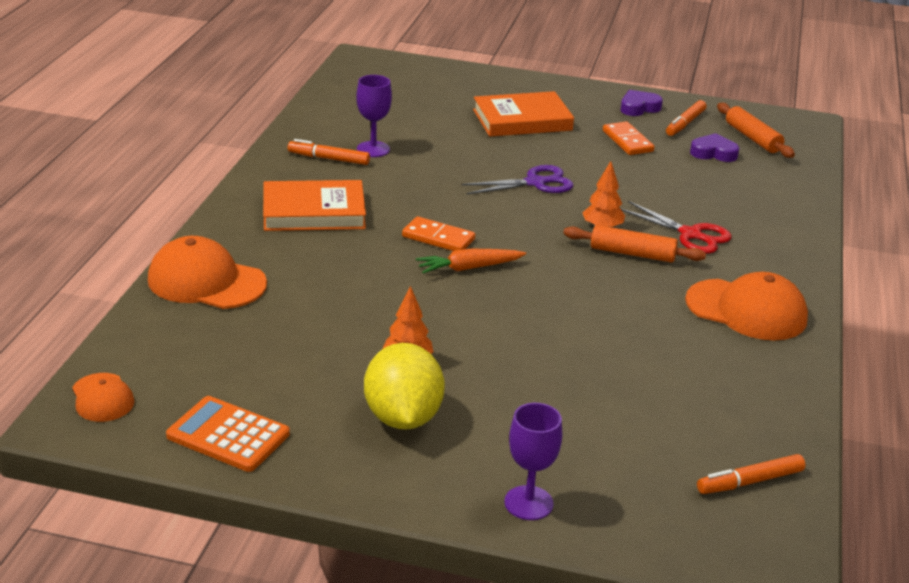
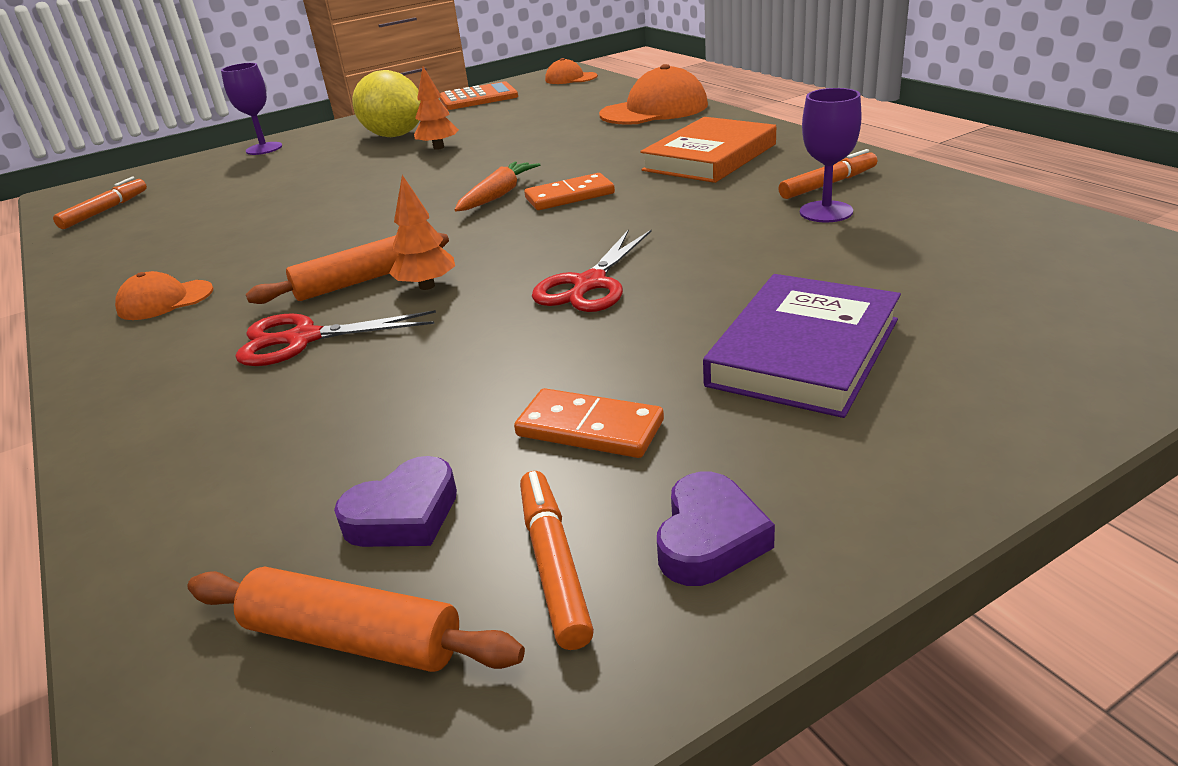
camera: 140 degrees right, 0 degrees up
purple scissors [461,165,573,194] -> red scissors [532,229,651,312]
orange book [473,91,574,137] -> purple book [703,274,901,418]
orange cap [685,272,808,341] -> orange cap [115,271,214,320], size x0.56

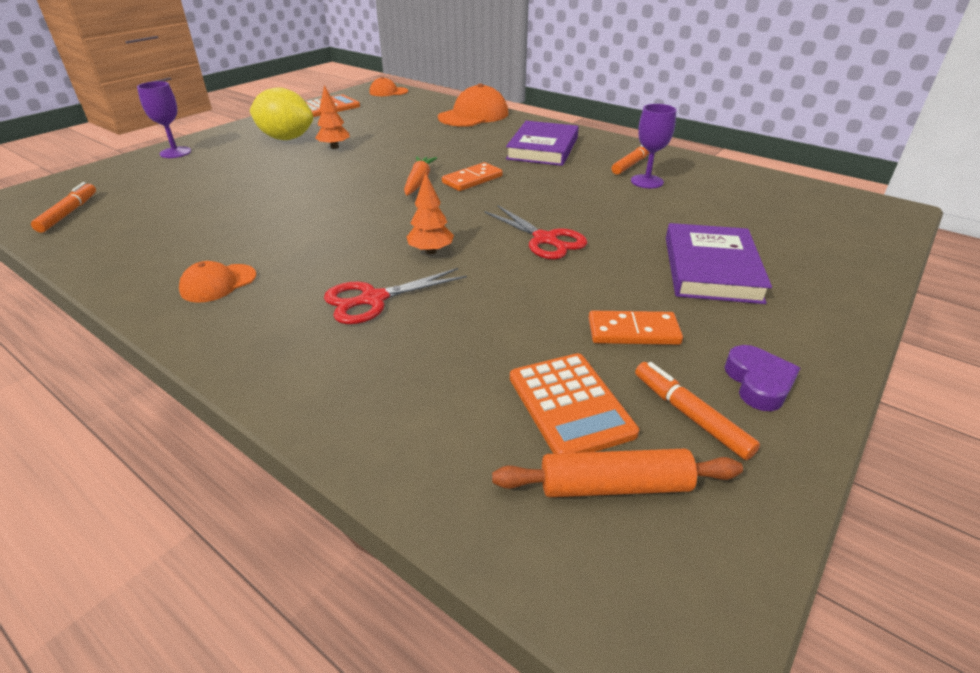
camera: 25 degrees left, 5 degrees up
orange rolling pin [246,233,449,304] -> none
purple heart [334,456,457,547] -> orange calculator [510,353,639,454]
red scissors [532,229,651,312] -> red scissors turned 45 degrees counterclockwise [484,205,587,259]
orange book [640,117,776,183] -> purple book [506,121,579,166]

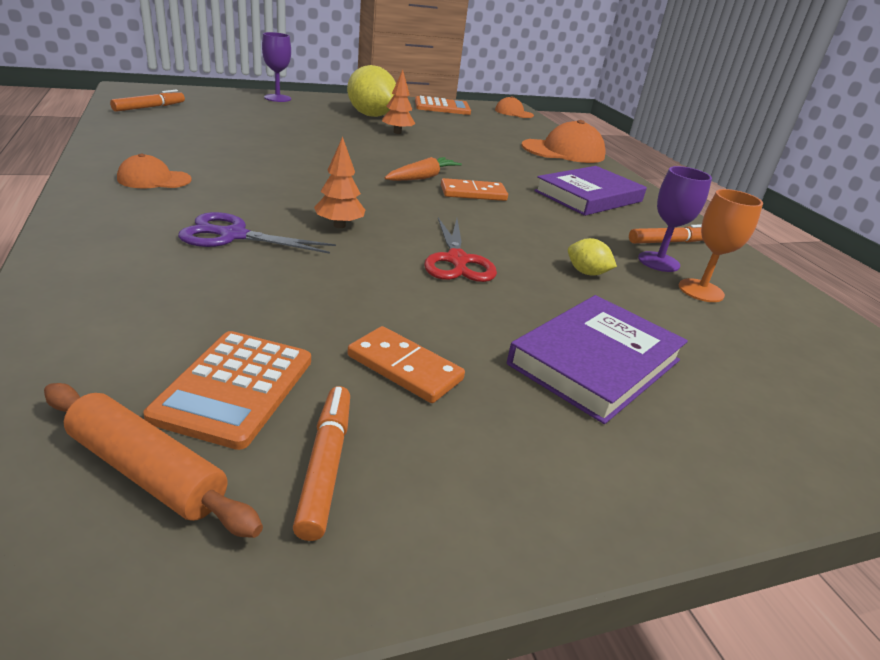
camera: 30 degrees right, 5 degrees down
red scissors [324,268,467,324] -> purple scissors [178,212,336,254]
purple heart [725,345,800,411] -> none
none -> yellow lemon [568,238,617,276]
none -> orange goblet [679,189,763,302]

